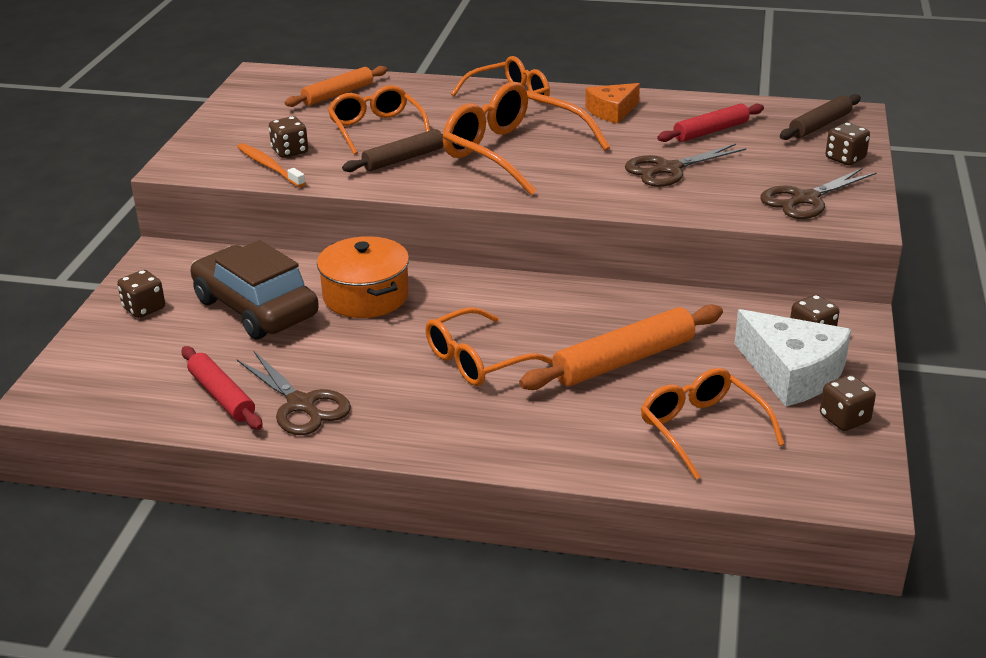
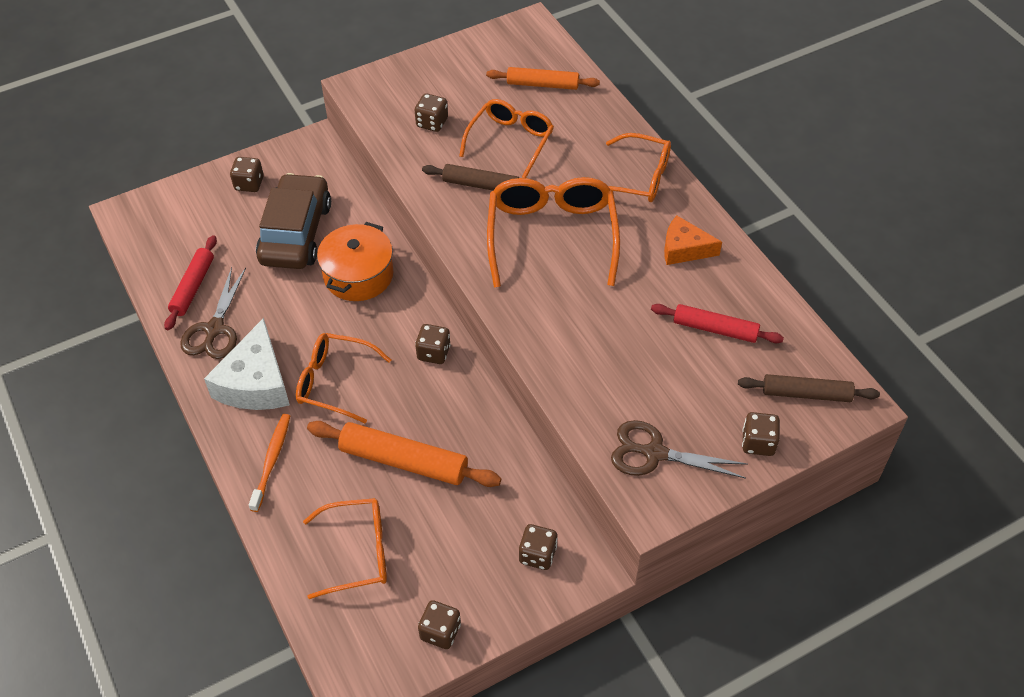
camera: 50 degrees right, 20 degrees up
orange toothbrush [237,143,306,187] -> orange toothbrush moved to [249,414,290,512]
brown scissors [625,144,746,187] -> none
orange glasses [641,368,785,479] -> orange glasses turned 60 degrees clockwise [303,498,387,599]
white cheese [734,309,851,407] -> white cheese moved to [204,318,290,410]
none -> brown dice [415,324,451,364]

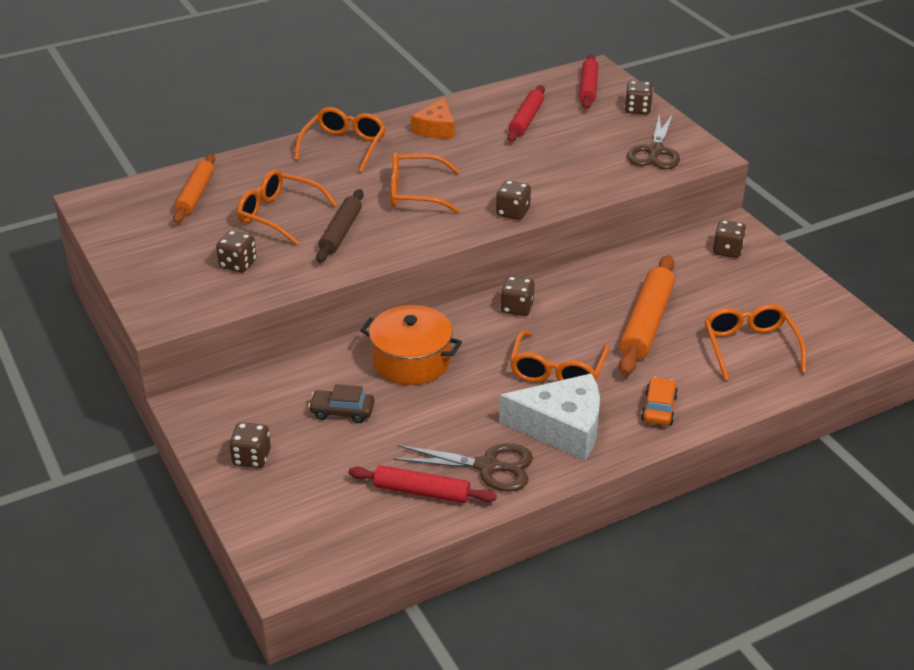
camera: 90 degrees left, 15 degrees down
orange toothbrush [249,414,290,512] -> orange car [641,377,678,425]
brown car [256,173,331,269] -> brown car [308,384,374,423], size x0.46
brown dice [418,600,461,649] -> brown dice moved to [496,180,531,220]
orange glasses [487,177,620,288] -> orange glasses [391,152,460,213], size x0.66
brown rolling pin [738,374,880,402] -> red rolling pin [579,54,598,109]

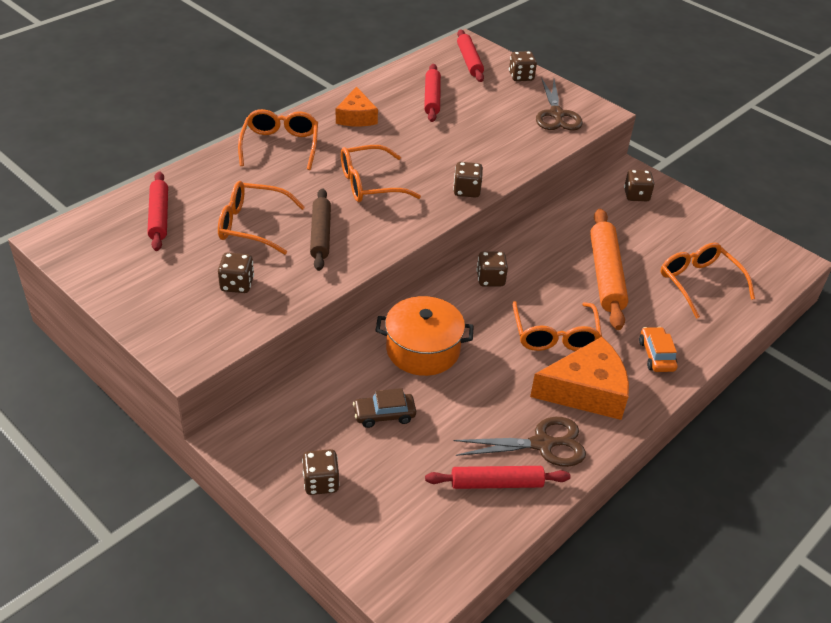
camera: 20 degrees left, 5 degrees up
orange rolling pin [173,154,215,224] -> red rolling pin [147,171,168,251]
white cheese [499,373,600,461] -> orange cheese [530,337,629,420]

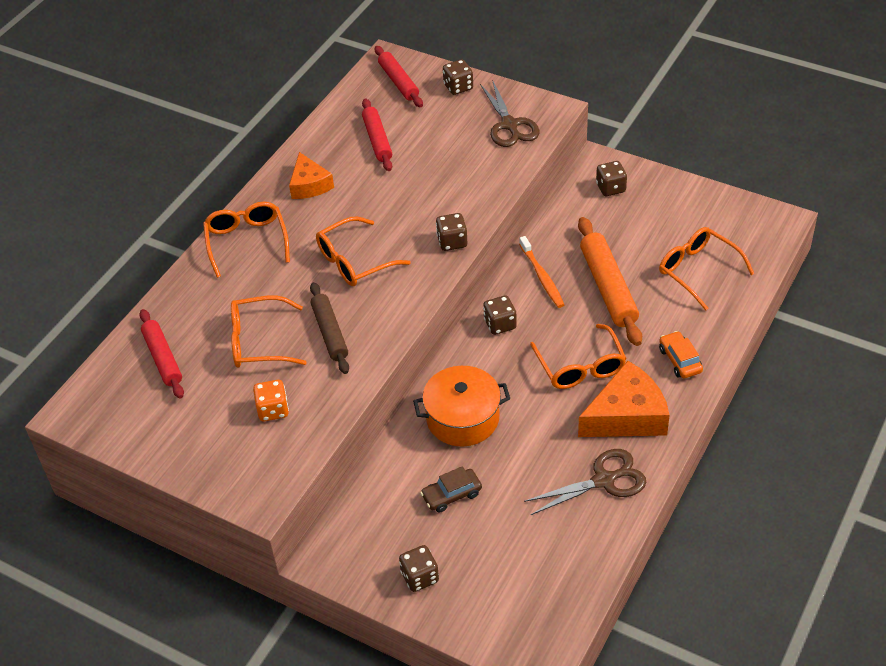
camera: 10 degrees left, 5 degrees up
brown dice [218,252,254,293] -> orange dice [253,380,289,421]
red rolling pin [425,466,571,489] -> none
none -> orange toothbrush [519,236,564,308]

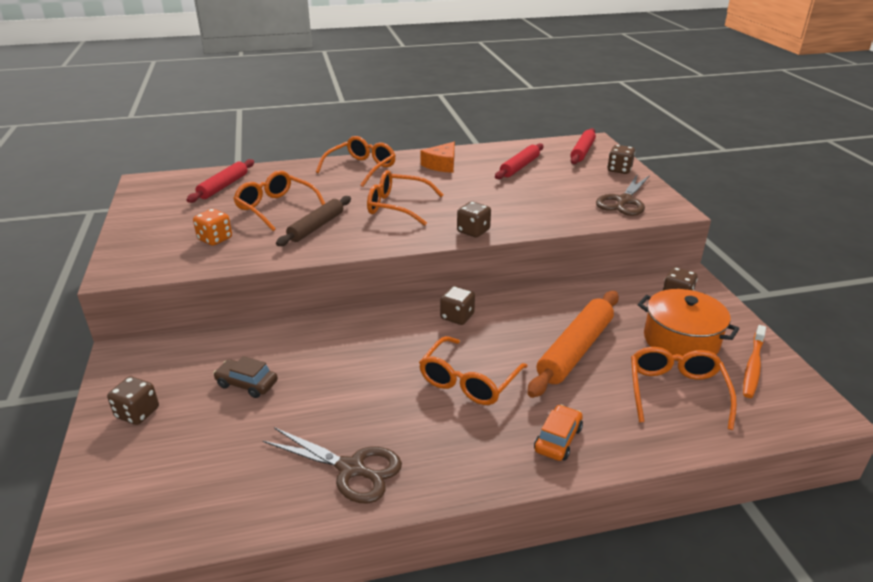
camera: 45 degrees right, 15 degrees down
orange pot [413,366,510,446] -> orange pot moved to [638,289,739,361]
orange toothbrush [519,236,564,308] -> orange toothbrush moved to [743,325,766,398]
orange cheese [578,361,670,437] -> none

